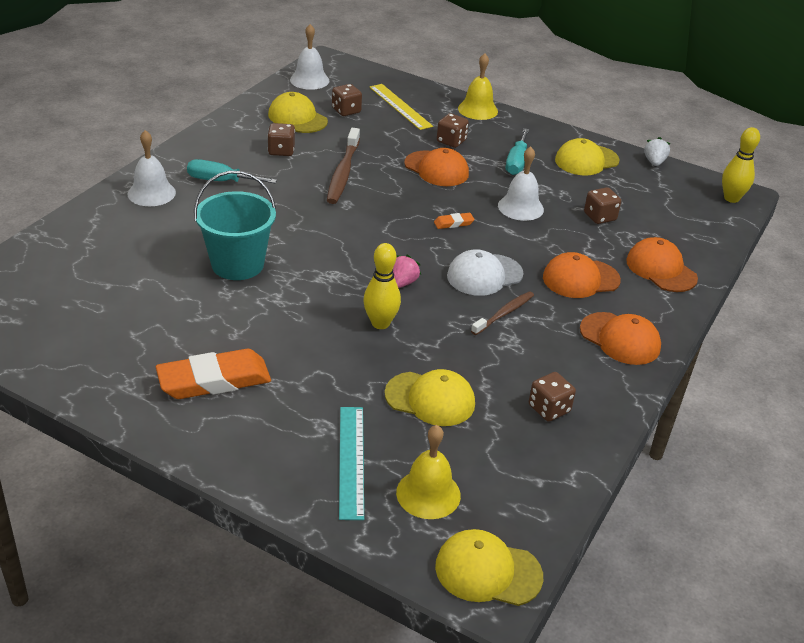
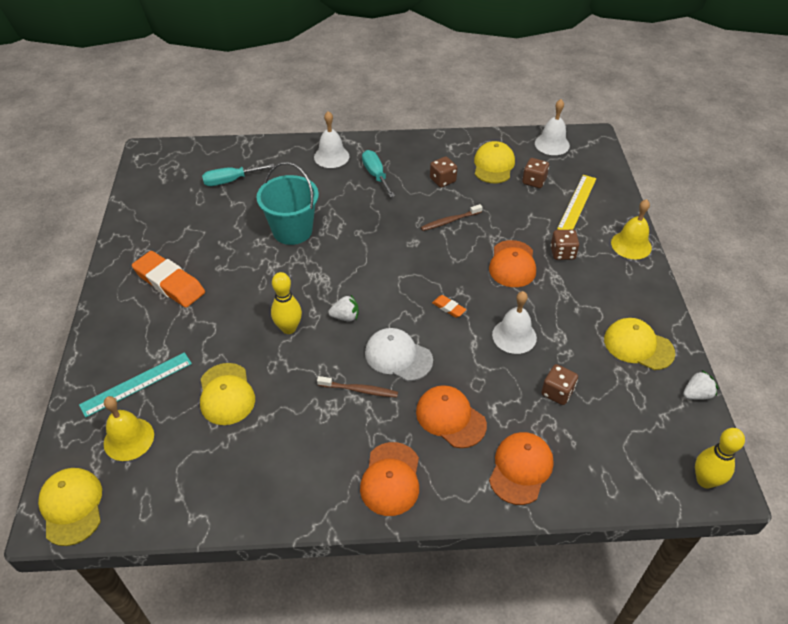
camera: 60 degrees right, 10 degrees up
brown toothbrush [327,128,360,204] -> brown toothbrush [421,204,483,231], size x0.62
pink strawberry [393,254,421,288] -> white strawberry [328,295,359,321]
turquoise screwdriver [506,128,529,175] -> turquoise screwdriver moved to [202,164,274,186]
brown dice [529,372,576,422] -> none

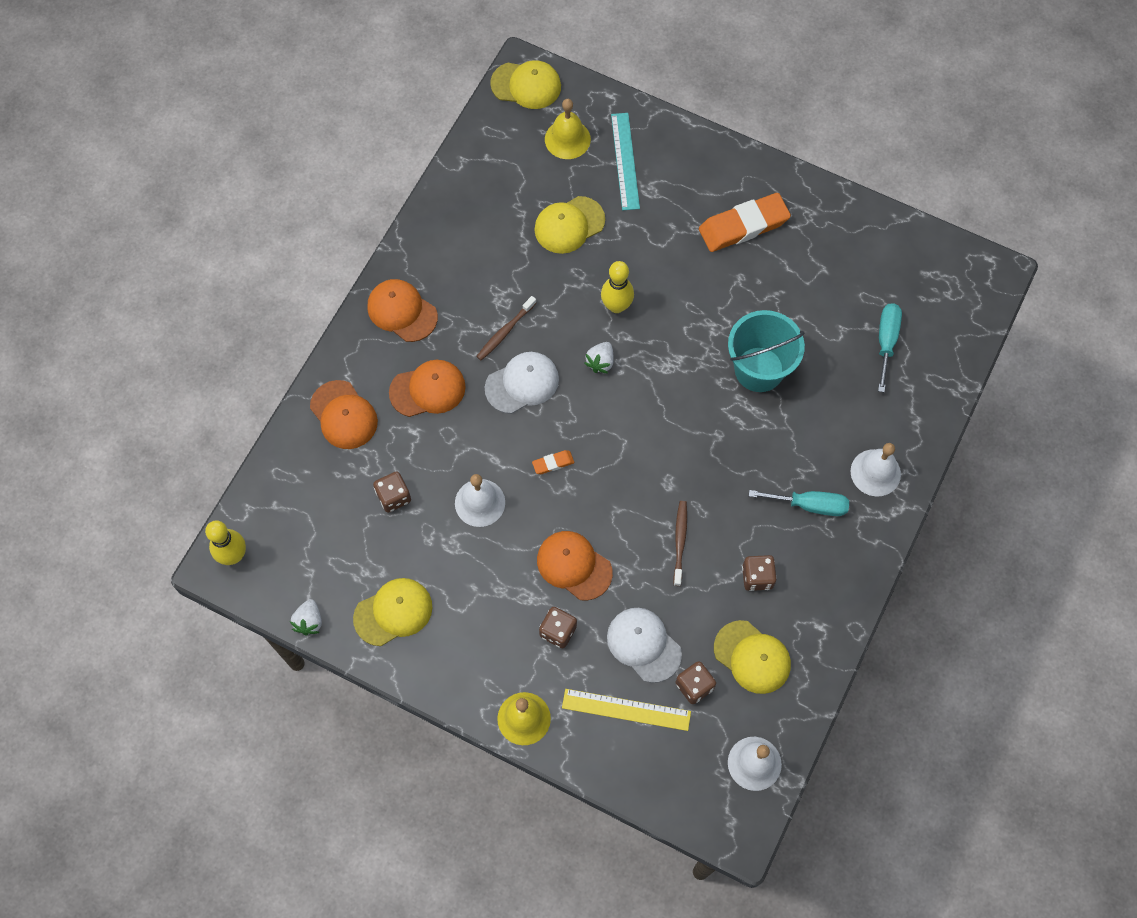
camera: 120 degrees right, 20 degrees up
yellow cap [200,363,255,425] -> yellow cap turned 45 degrees counterclockwise [534,196,605,254]
yellow ruler [557,175,597,230] -> yellow ruler turned 45 degrees counterclockwise [562,689,691,731]
none -> white cap [607,608,682,683]

